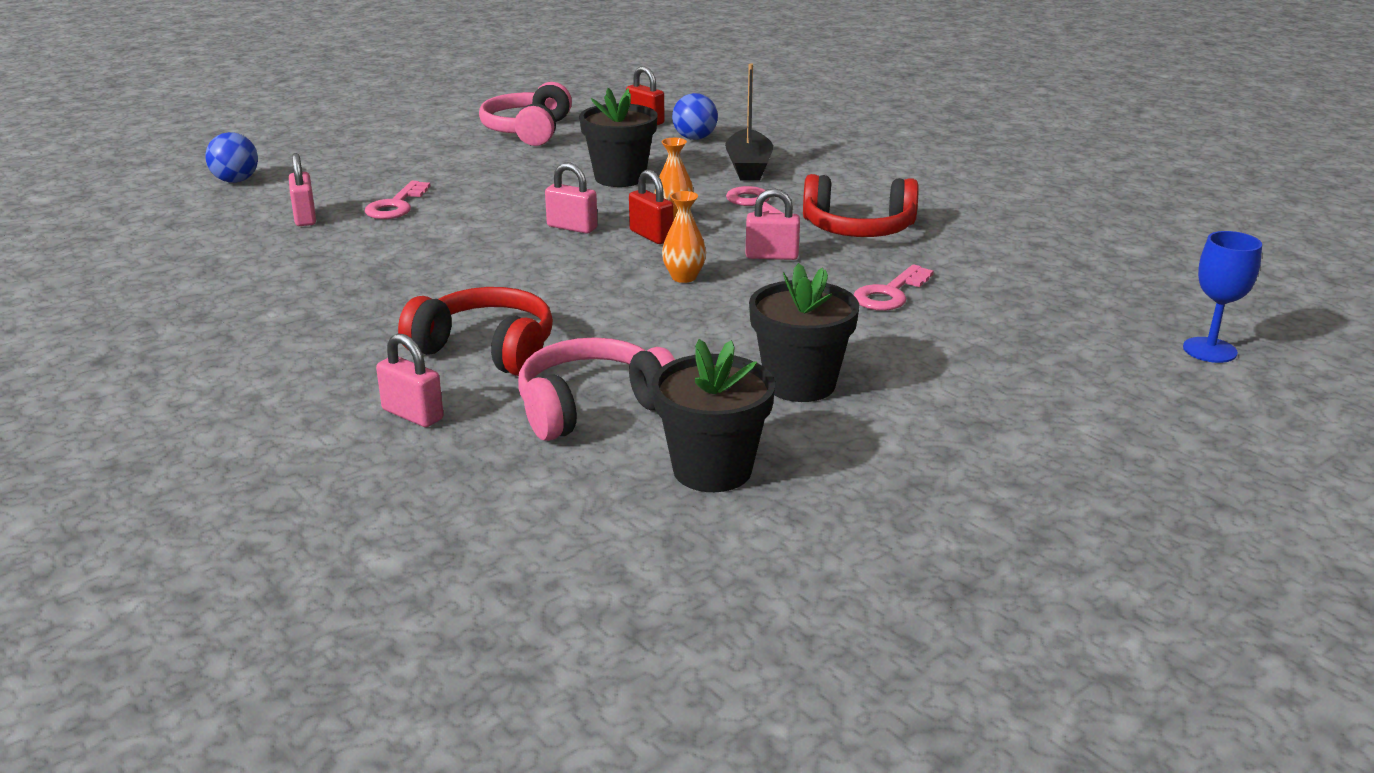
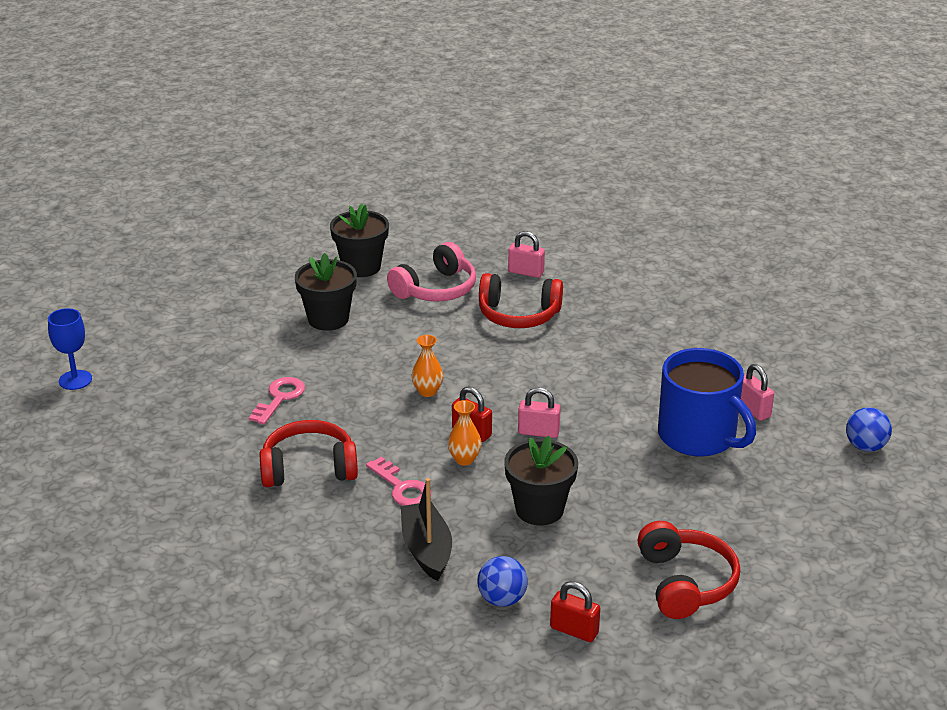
camera: 165 degrees right, 5 degrees up
pink key [365,181,430,219] -> blue mug [658,348,756,457]
pink headphones [479,82,572,146] -> red headphones [637,521,740,619]
pink padlock [746,188,800,260] -> none

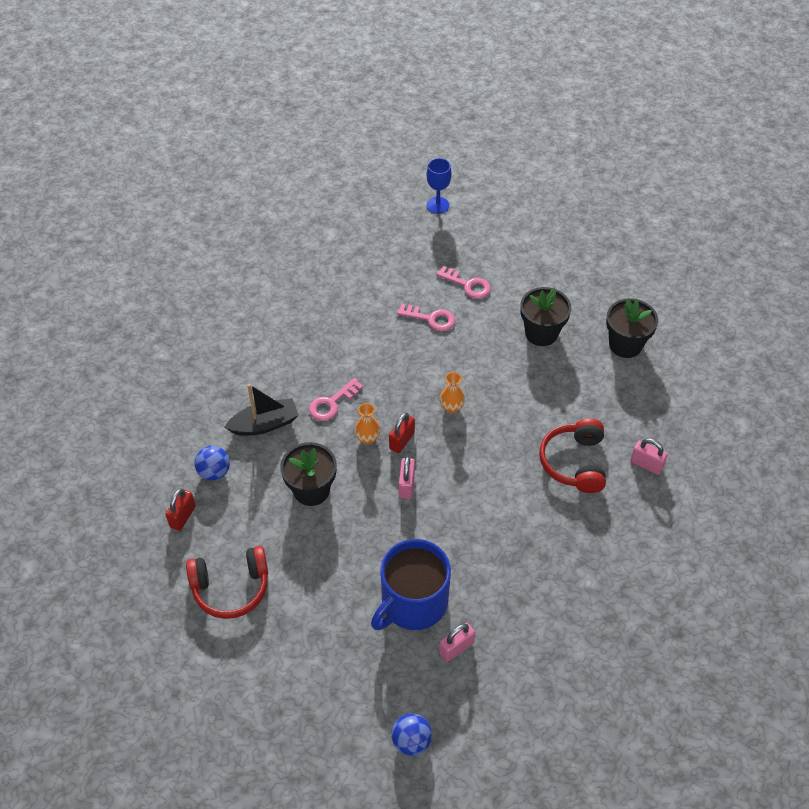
camera: 85 degrees right, 20 degrees up
red headphones [260,420,358,487] -> none
pink headphones [387,242,476,302] -> none
pink padlock [508,231,545,278] -> pink padlock turned 75 degrees counterclockwise [630,438,668,475]
none -> pink key [436,266,491,299]

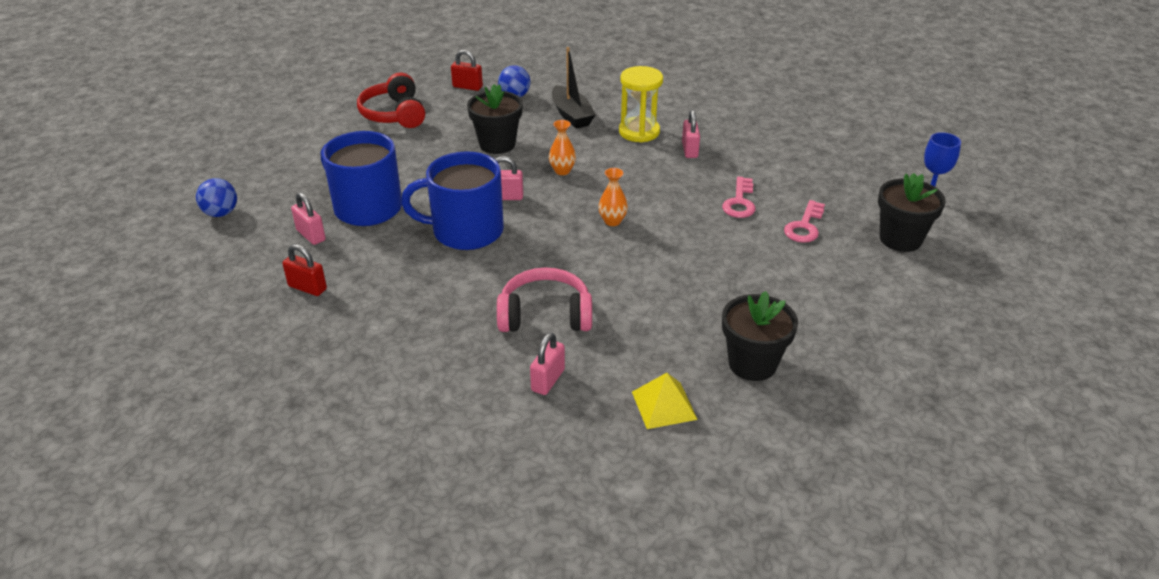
camera: 85 degrees right, 15 degrees down
pink key [309,378,363,421] -> none
red padlock [389,412,415,453] -> red padlock moved to [282,244,327,296]
black flower pot [520,287,571,346] -> black flower pot moved to [878,173,946,252]
red headphones [539,418,606,493] -> pink headphones [497,267,592,332]
none -> blue mug [401,151,504,250]
none -> yellow hourglass [619,66,663,143]
none -> yellow pyramid [632,373,698,429]
none -> pink padlock [682,110,700,158]

